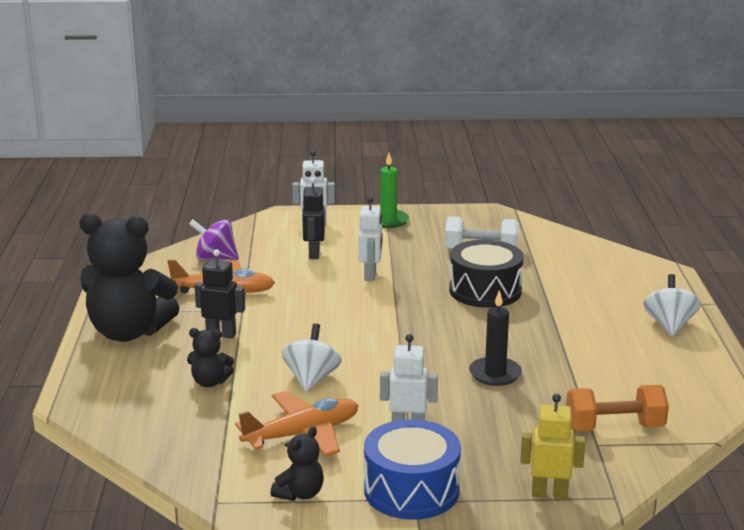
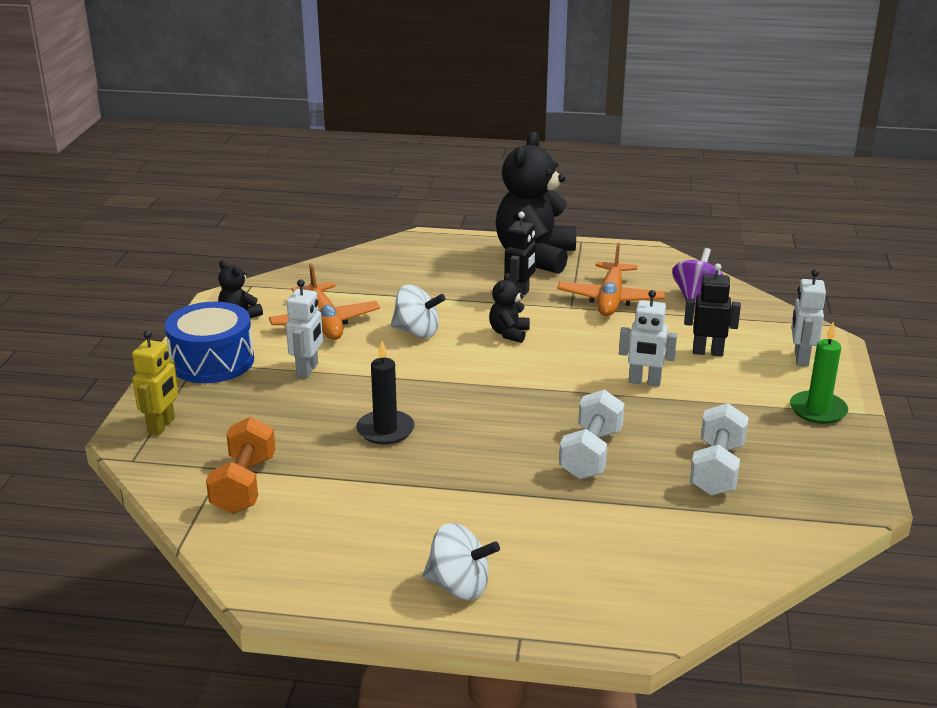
camera: 100 degrees right, 5 degrees up
black teddy bear [187,328,234,387] -> black teddy bear moved to [489,273,530,343]
black drum [449,240,524,308] -> white dumbbell [559,390,625,479]

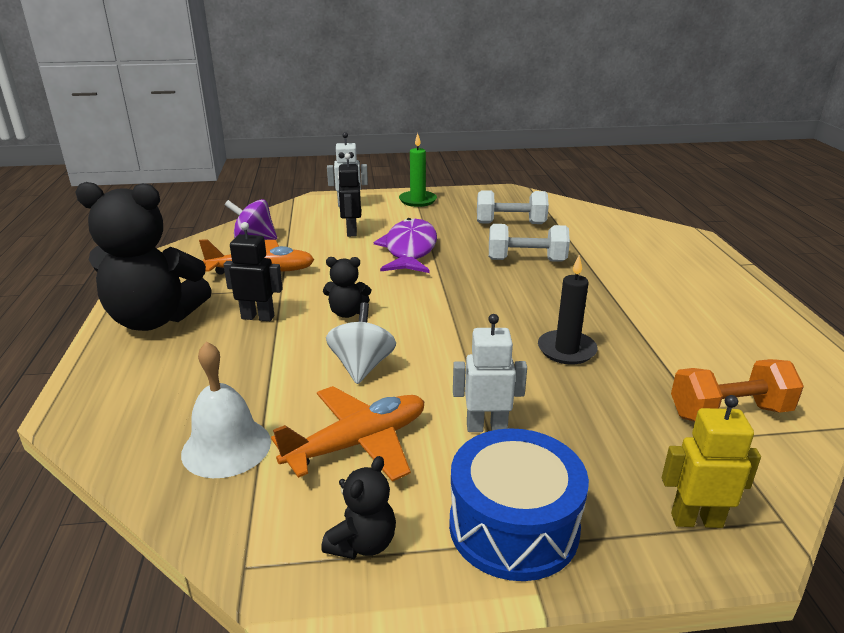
camera: 105 degrees left, 0 degrees up
white spinning top [423,523,500,600] -> none
white robot [619,290,677,386] -> purple fish [374,218,437,273]
none -> white bell [181,341,271,478]

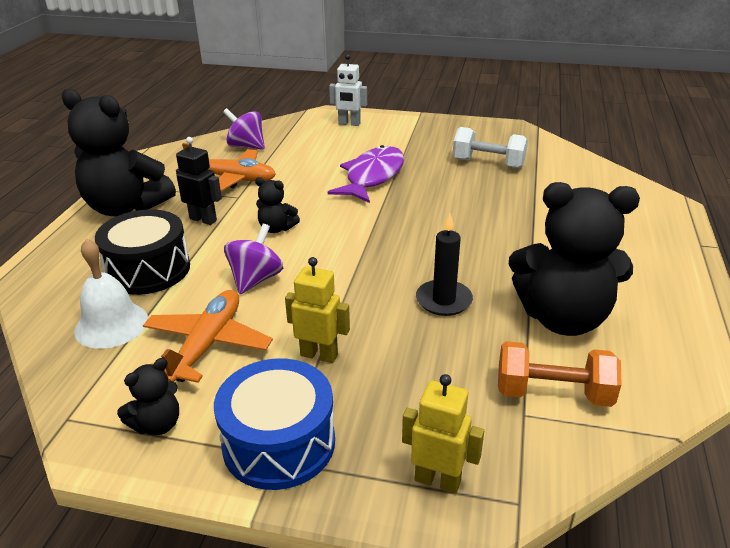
camera: 20 degrees right, 5 degrees up
orange plane [271,386,425,482] -> orange plane turned 60 degrees counterclockwise [143,290,273,383]
white spinning top [326,302,396,384] -> purple spinning top [224,224,283,294]
black robot [338,153,361,237] -> none
green candle [399,133,437,207] -> none
white robot [453,314,527,432] -> yellow robot [285,257,350,363]
white dumbbell [489,224,570,262] -> none
none -> black drum [95,209,190,295]
none -> black teddy bear [508,182,640,336]

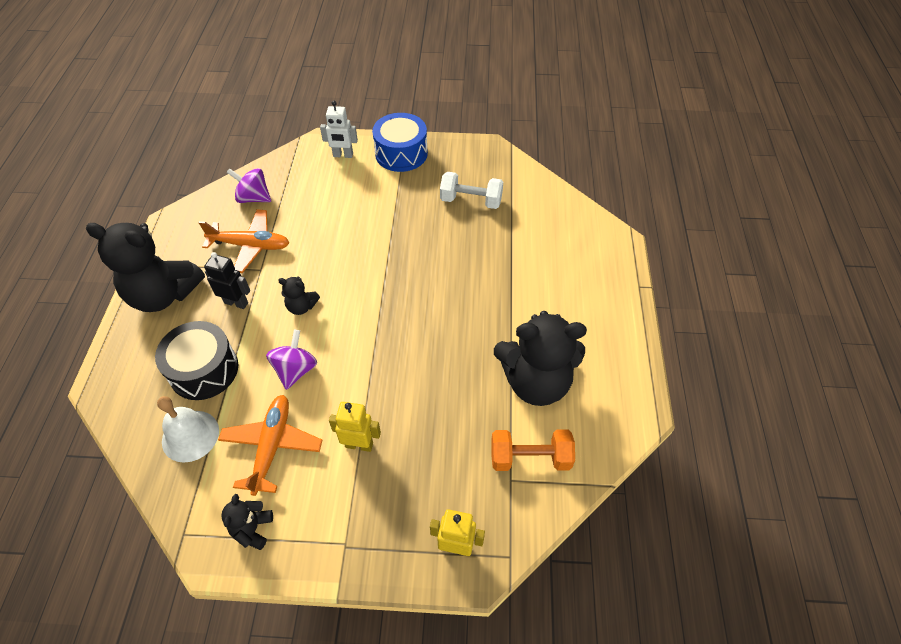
camera: 10 degrees left, 20 degrees up
black teddy bear [117,358,179,435] -> black teddy bear turned 150 degrees clockwise [221,494,273,550]
blue drum [214,358,335,490] -> blue drum moved to [372,113,428,172]
purple fish [328,145,404,203] -> none
black candle [416,214,473,316] -> none

